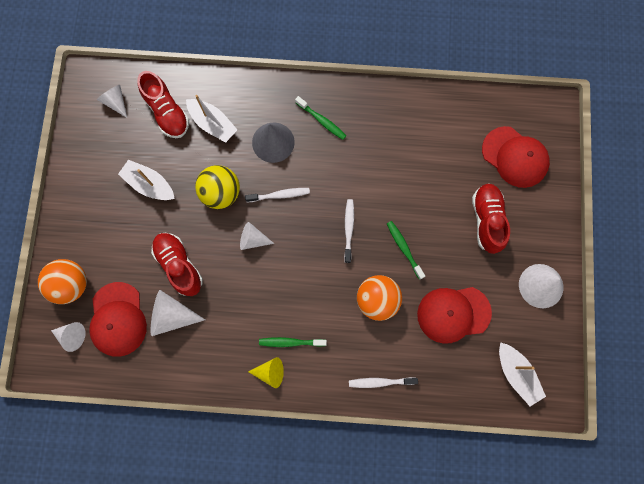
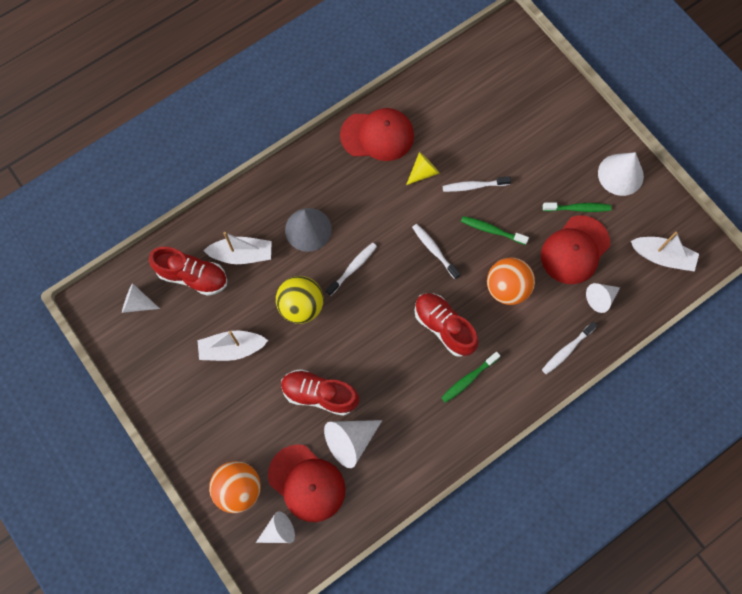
camera: 40 degrees left, 5 degrees down
white cone [240,222,274,250] -> white cone moved to [586,283,620,313]
yellow cone [248,357,284,388] -> yellow cone moved to [406,152,440,185]
green toothbrush [295,96,346,140] -> green toothbrush moved to [543,203,612,212]
red shoe [472,183,510,254] -> red shoe moved to [414,293,479,357]
red cap [482,126,550,188] -> red cap moved to [340,108,414,161]
none -> white toothbrush [443,176,511,192]

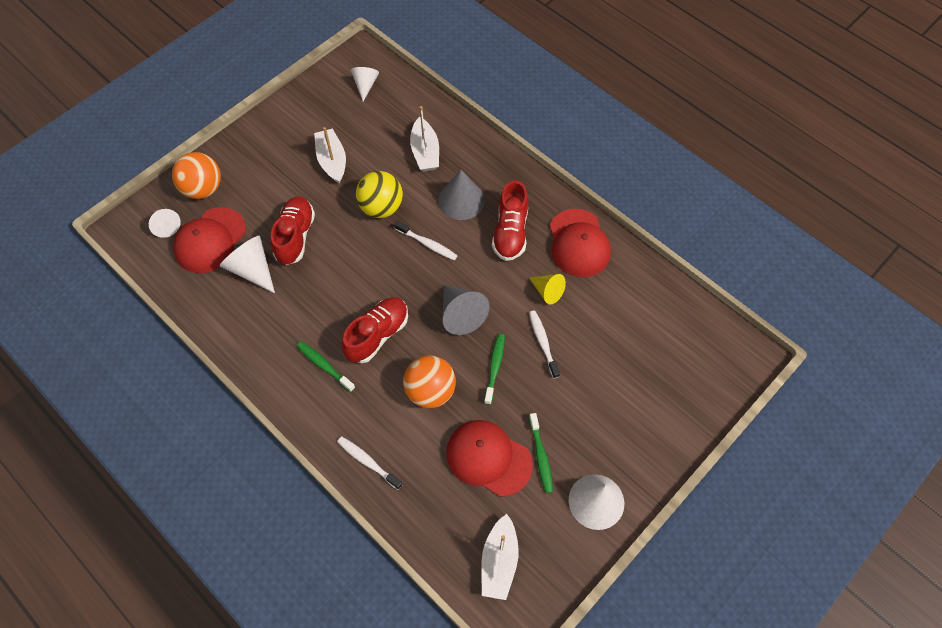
camera: 80 degrees right, 10 degrees down
red shoe [149,247,227,296] -> red shoe moved to [492,180,529,261]
white toothbrush [412,224,460,279] -> grey cone [443,285,490,335]
white cone [586,283,620,313] -> none

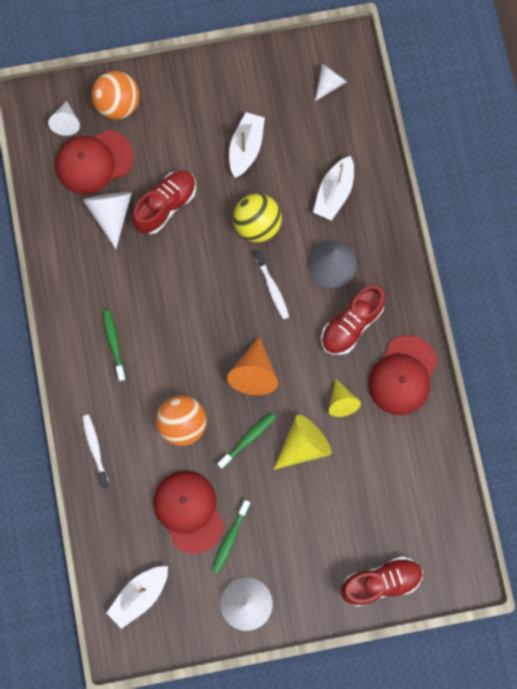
camera: 35 degrees right, 15 degrees up
red shoe [342,297,408,363] -> red shoe moved to [341,556,423,607]
grey cone [443,285,490,335] -> orange cone [227,336,278,395]
white toothbrush [529,310,560,379] -> yellow cone [273,415,332,470]

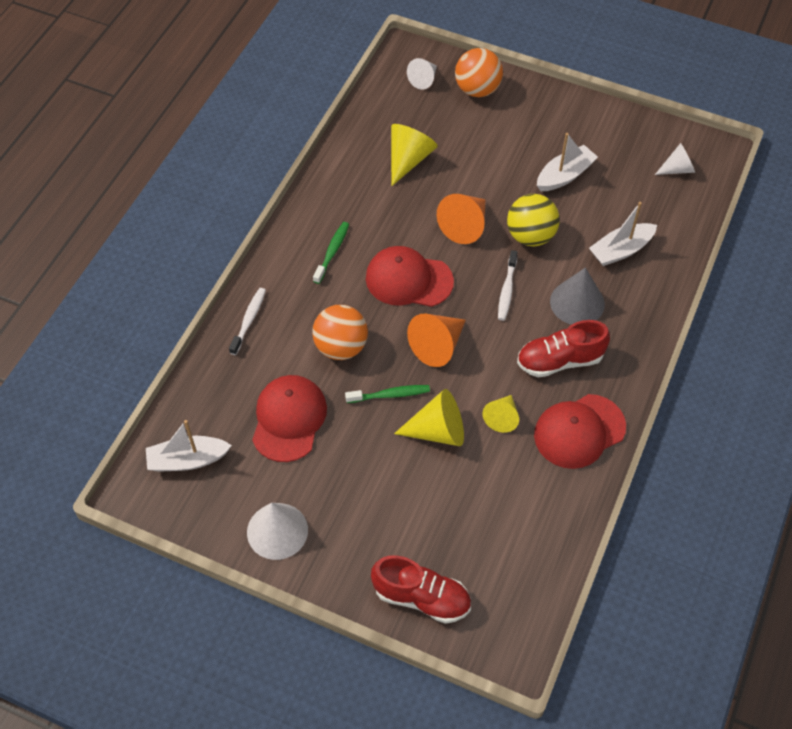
camera: 35 degrees right, 20 degrees down
red cap [55,130,134,194] -> red cap moved to [366,246,454,307]
white cone [83,192,132,249] -> yellow cone [391,124,438,186]
red shoe [132,170,196,234] -> none
green toothbrush [212,500,251,573] -> none
none -> orange cone [437,194,485,244]

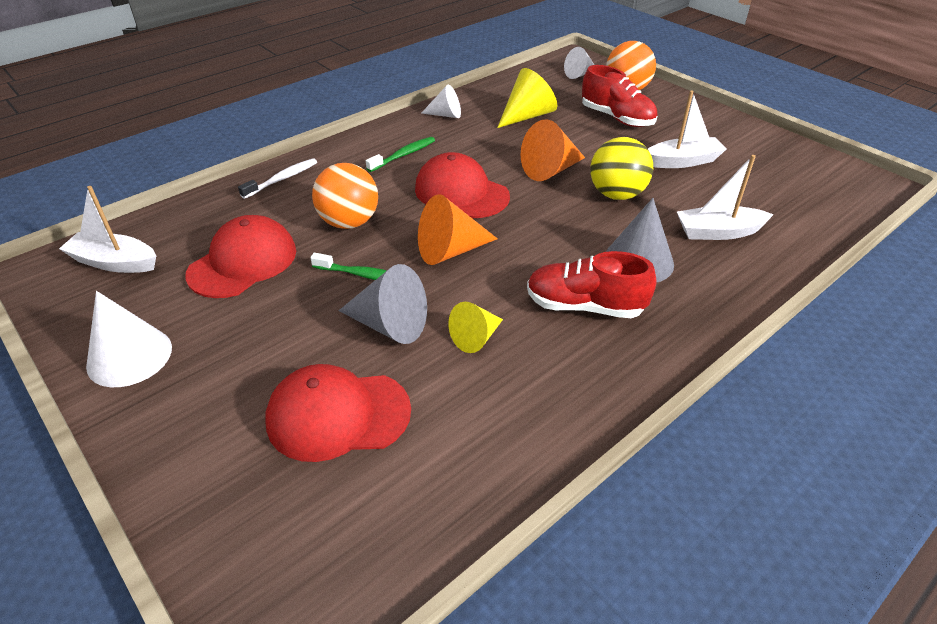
camera: 25 degrees right, 15 degrees down
red shoe [371,555,471,624] -> red shoe moved to [582,65,657,127]
yellow cone [394,389,464,446] -> grey cone [339,264,427,344]
white toothbrush [498,250,518,321] -> none
red cap [534,394,626,469] -> red cap moved to [265,364,411,462]
white cone [655,143,695,175] -> white cone moved to [422,84,461,118]

